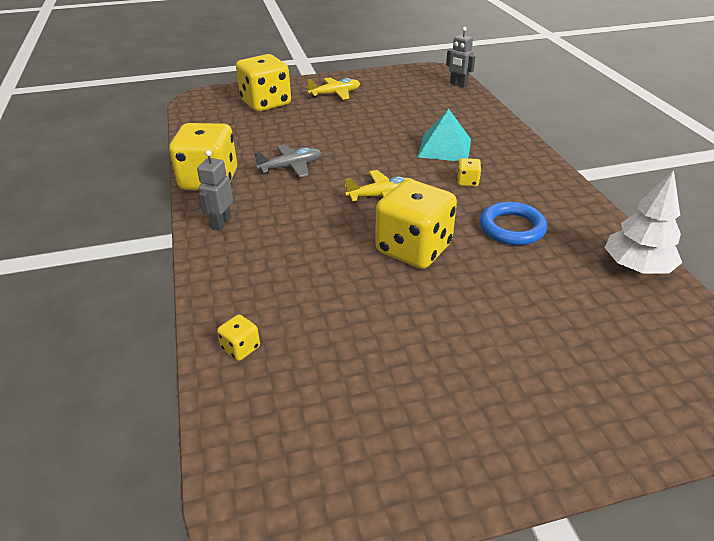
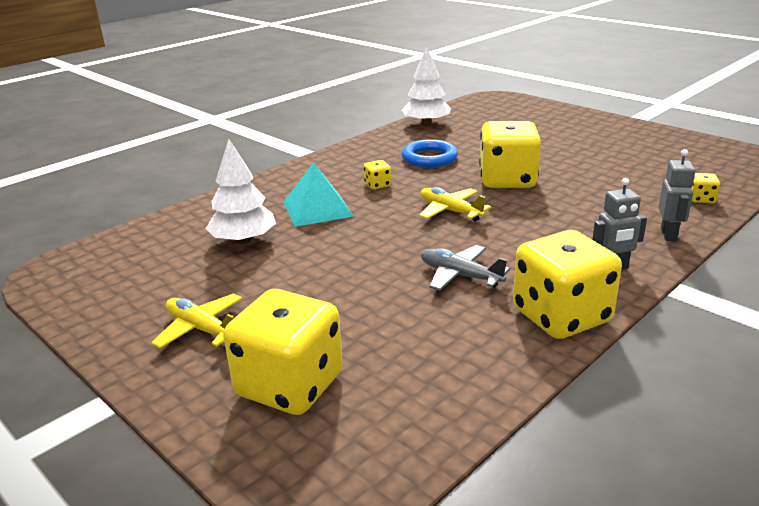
camera: 120 degrees left, 10 degrees down
grey robot [446,27,475,87] -> grey robot moved to [658,149,695,241]
none -> white tree [205,139,276,244]

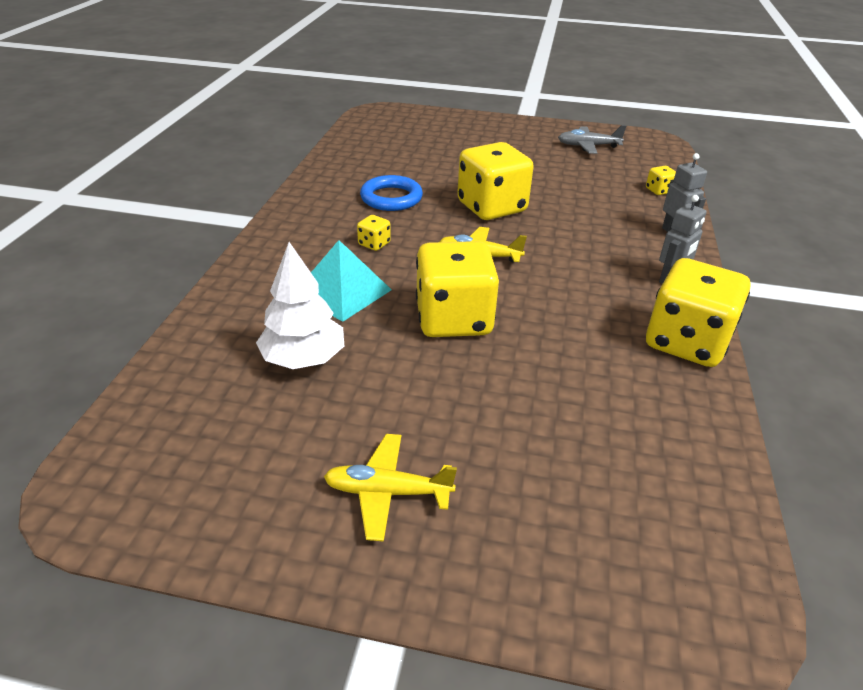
camera: 35 degrees left, 10 degrees up
yellow dice [224,289,343,415] -> yellow dice moved to [416,241,499,337]
white tree [402,46,451,126] -> none
grey plane [421,245,510,291] -> grey plane moved to [558,125,626,154]

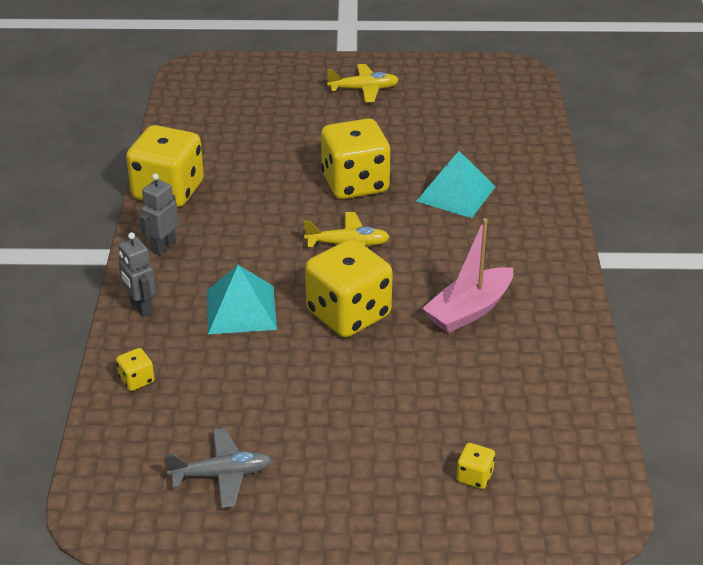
camera: 170 degrees right, 0 degrees up
white tree [256,242,344,369] -> none
yellow dice [357,215,391,251] -> yellow dice moved to [456,443,495,489]
blue ring [360,175,423,211] -> pink boat [422,218,513,333]
none -> turquoise pyramid [207,265,277,334]

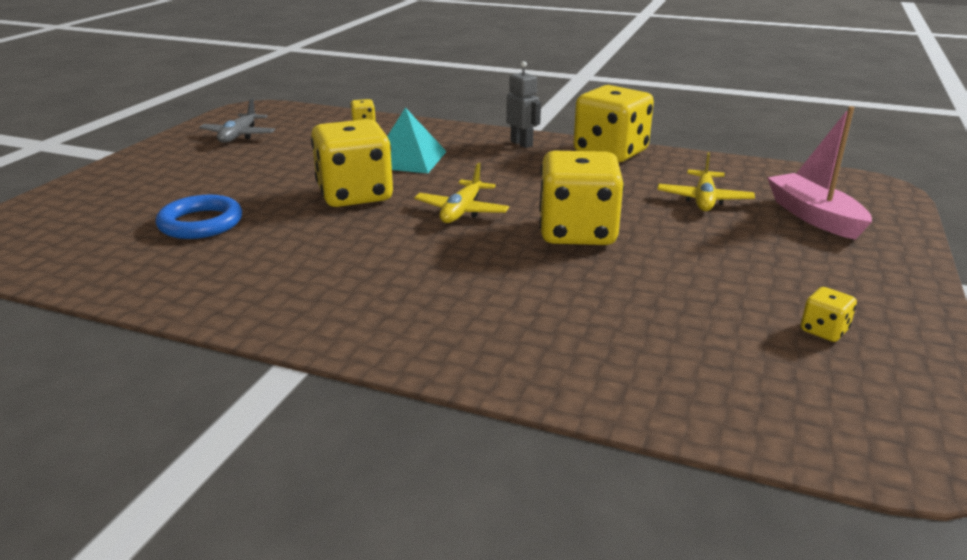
camera: 110 degrees right, 10 degrees down
grey robot [118,232,156,317] -> none
yellow plane [327,64,399,102] -> yellow plane moved to [657,152,755,211]
turquoise pyramid [416,151,496,218] -> none
pink boat [422,218,513,333] -> pink boat moved to [767,106,872,240]
yellow dice [456,443,495,489] -> yellow dice moved to [801,287,857,342]
none -> blue ring [155,195,242,239]

